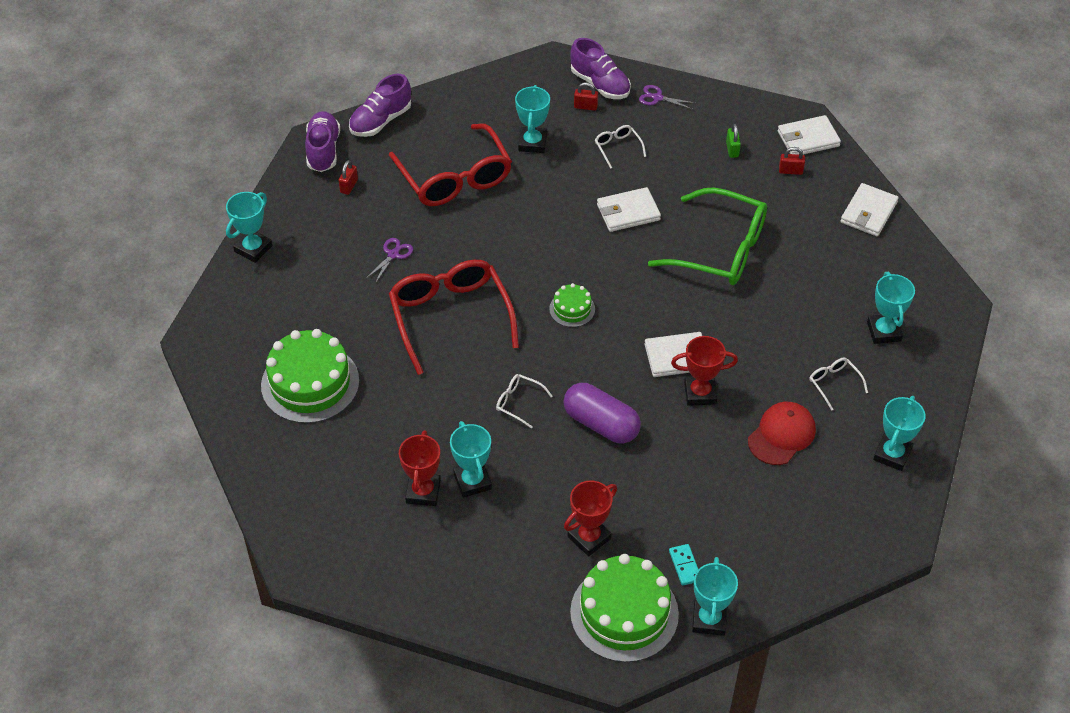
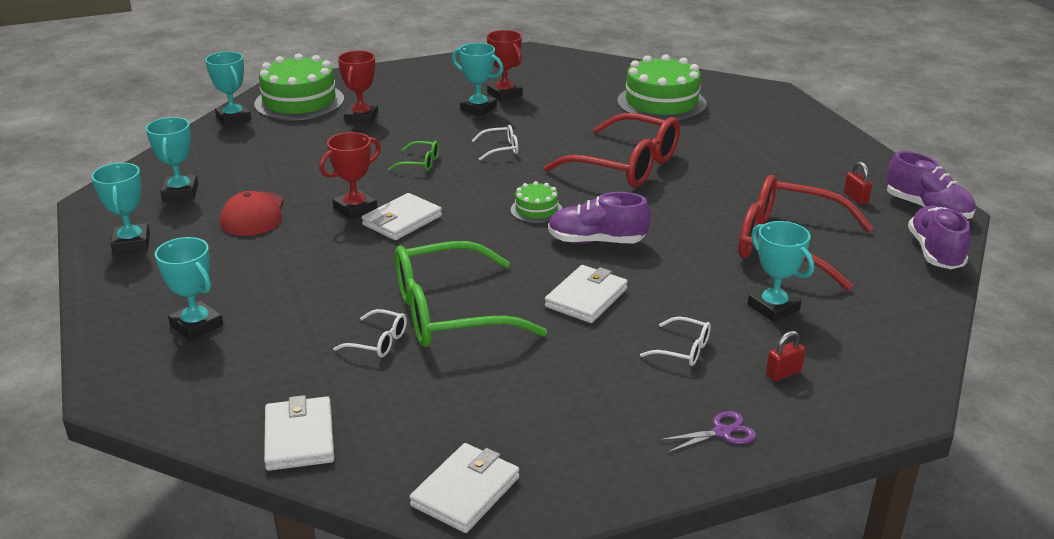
camera: 140 degrees right, 20 degrees down
turquoise trophy [226,192,272,263] -> turquoise trophy moved to [146,117,198,200]
purple scissors [365,238,413,283] -> none
purple capsule [563,383,641,444] -> green glasses [388,141,439,171]
purple shoe [570,38,631,99] -> purple shoe moved to [548,192,650,244]
turquoise domino [669,544,698,586] -> none
green padlock [726,124,741,158] -> none
red padlock [779,147,805,175] -> none
white glasses [809,358,868,411] -> white glasses moved to [333,309,407,357]

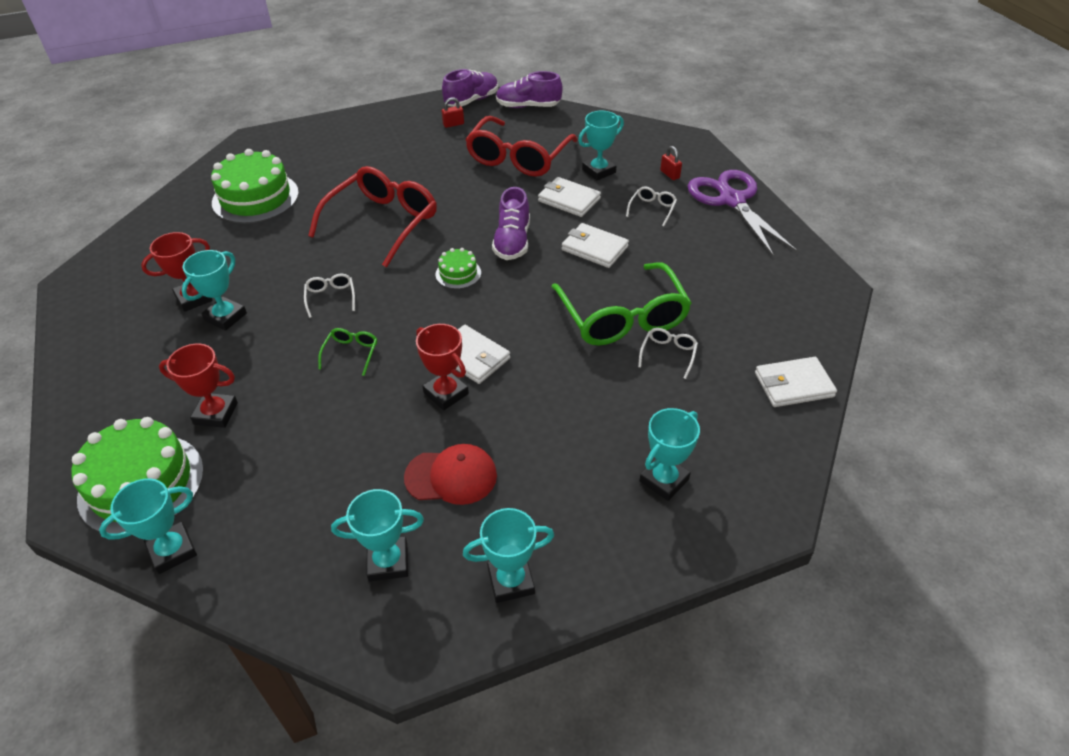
camera: 90 degrees left, 15 degrees up
white wallet [410,443,519,533] -> white wallet moved to [538,177,601,217]
purple scissors [660,411,756,452] -> purple scissors [688,170,798,257], size x2.47

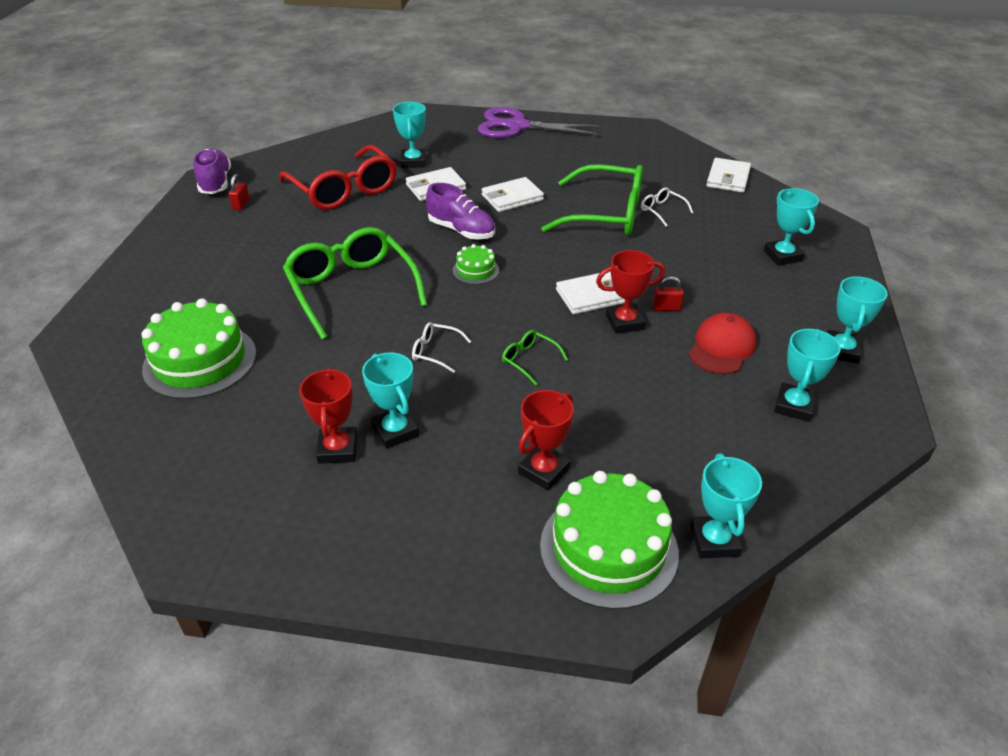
camera: 60 degrees left, 5 degrees down
red glasses [308,166,437,268] -> green glasses [283,227,427,340]
purple shoe [496,71,562,108] -> none
white glasses [626,187,677,226] -> none
red padlock [660,146,682,180] -> red padlock moved to [653,276,684,311]

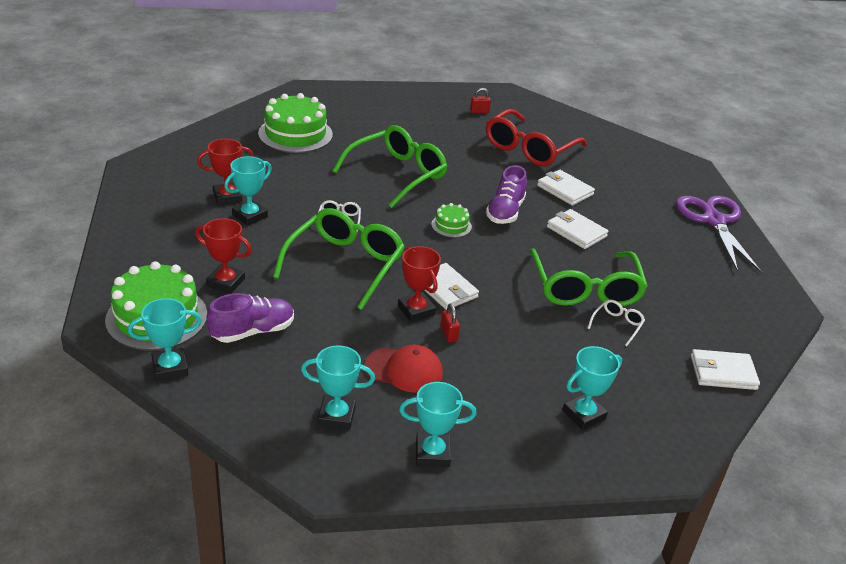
camera: 70 degrees right, 5 degrees down
purple shoe [193,149,231,194] -> purple shoe moved to [207,293,294,343]
turquoise trophy [393,102,426,168] -> none
green glasses [502,330,568,385] -> green glasses [273,208,405,310], size x2.38

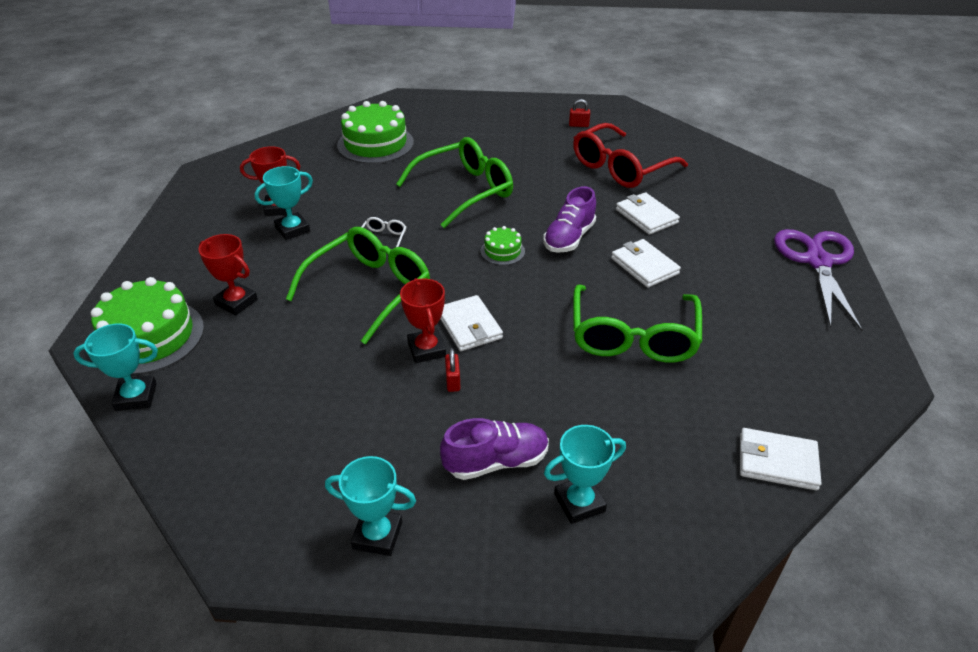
camera: 15 degrees right, 5 degrees up
purple shoe [207,293,294,343] -> purple shoe moved to [440,418,549,480]
turquoise trophy [301,345,375,430] -> none
red cap [365,345,443,393] -> none
white glasses [588,300,645,346] -> none

